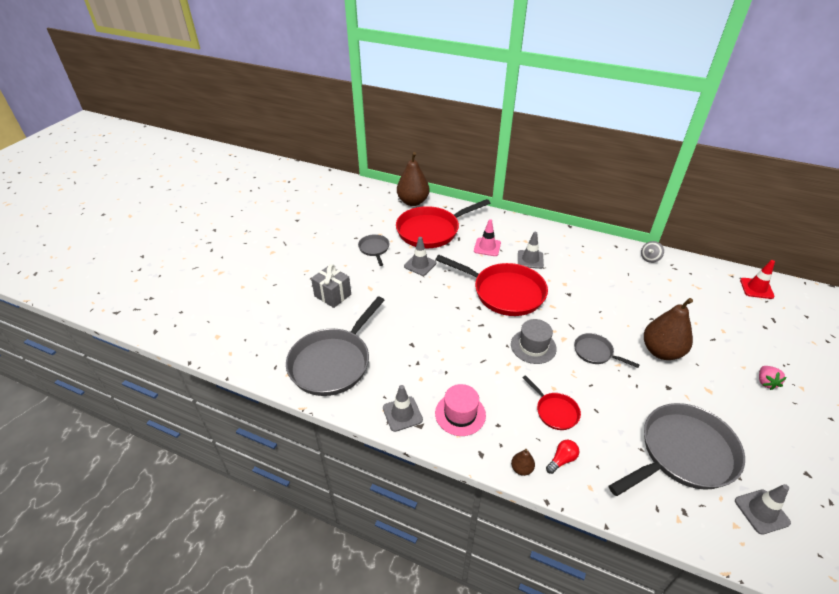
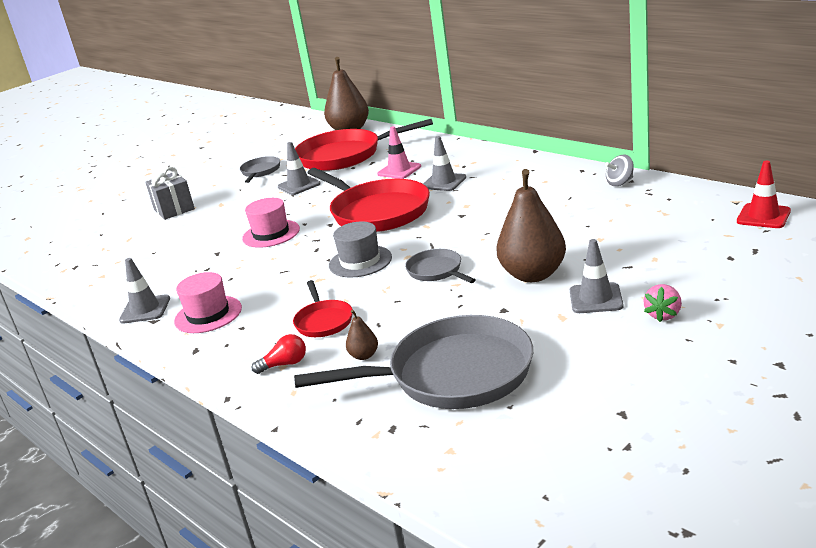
camera: 25 degrees right, 15 degrees down
grey pan [286,296,385,396] -> none
brown pear [511,449,535,476] -> brown pear moved to [346,310,378,360]
grey traffic cone [735,484,791,535] -> grey traffic cone moved to [570,239,624,313]
none -> pink hat [242,198,300,248]

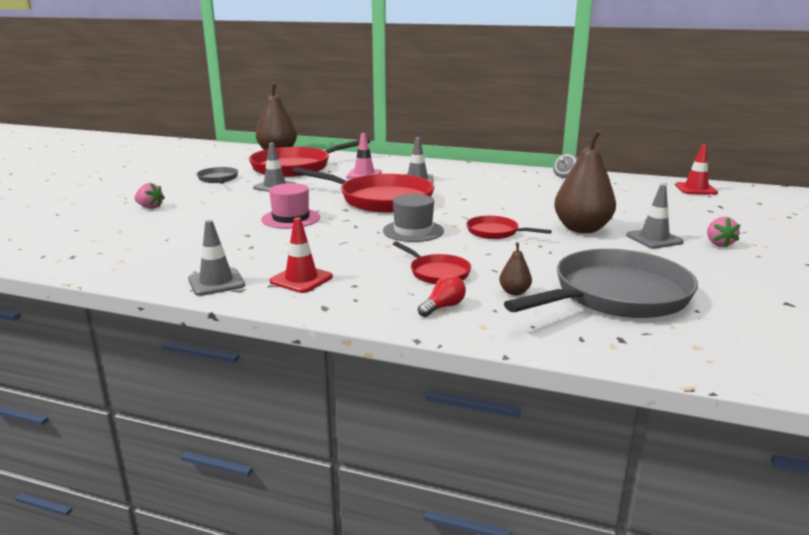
camera: 30 degrees left, 5 degrees down
grey gift [145,167,195,220] -> pink strawberry [134,183,165,209]
pink hat [174,272,242,333] -> red traffic cone [270,218,333,293]
grey pan [405,249,476,283] -> red pan [467,216,551,239]

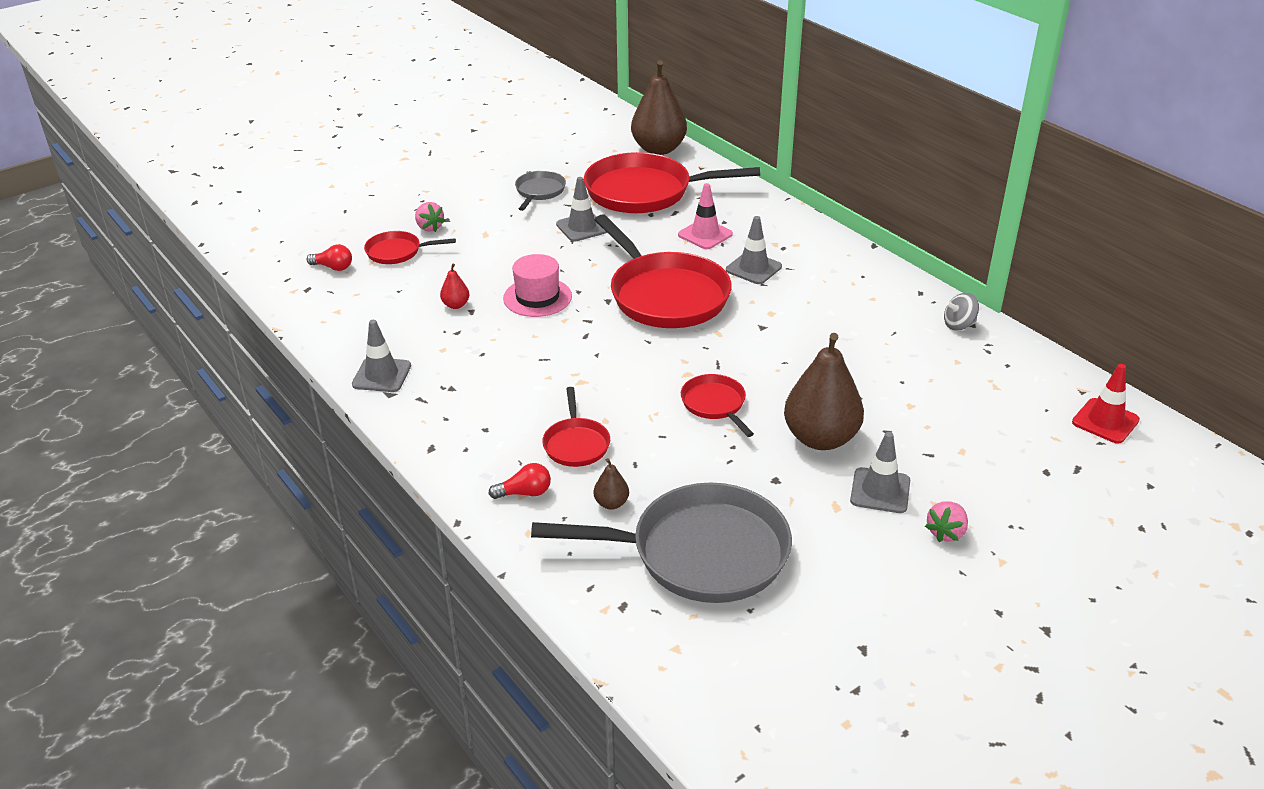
camera: 35 degrees right, 15 degrees up
red traffic cone [270,218,333,293] -> none
grey hat [383,194,444,242] -> none
none -> red light bulb [306,245,352,271]
none -> red pan [364,231,456,264]
none -> red pear [440,263,469,309]

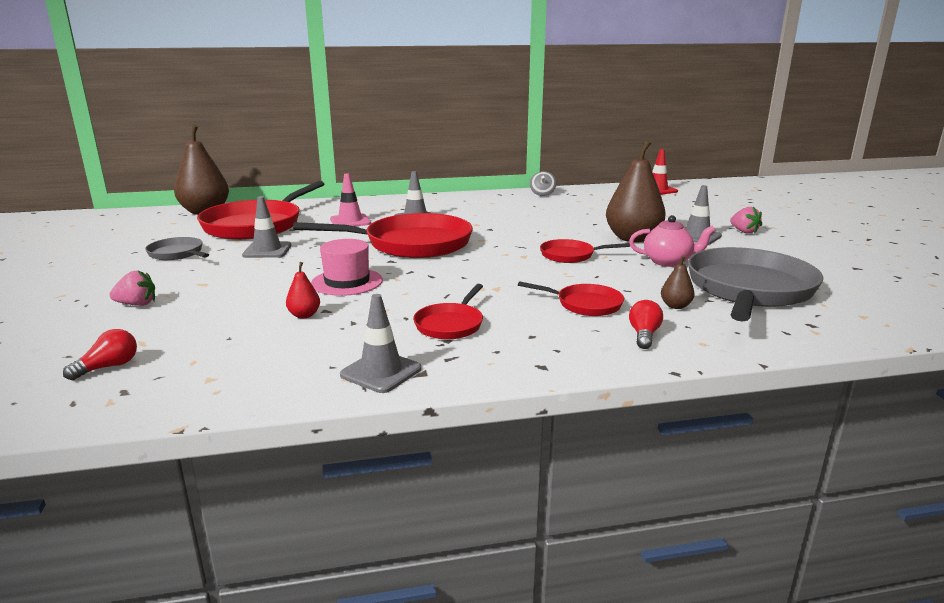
camera: 65 degrees left, 15 degrees down
red pan [364,231,456,264] -> red pan moved to [413,284,483,339]
none -> pink teapot [629,215,715,267]

